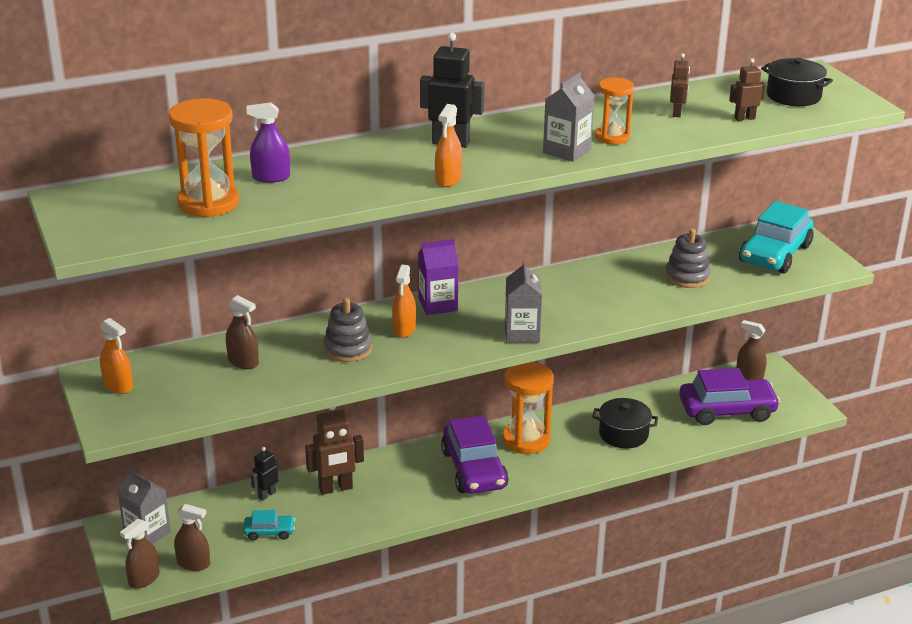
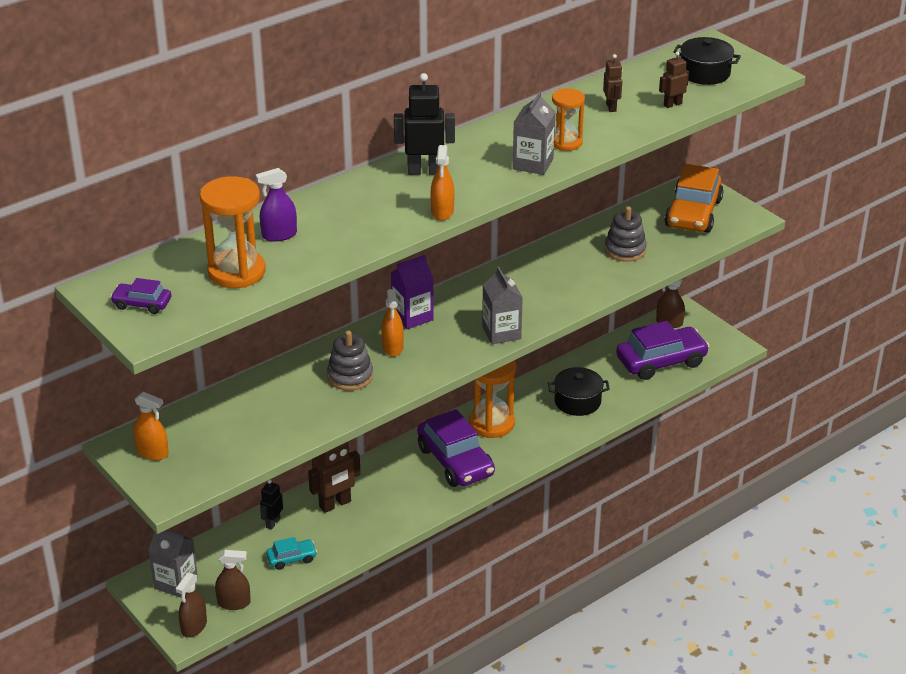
camera: 15 degrees left, 5 degrees up
brown spray bottle [226,295,259,369] -> none
turquoise car [739,201,814,274] -> orange car [664,164,724,233]
none -> purple car [110,278,171,314]

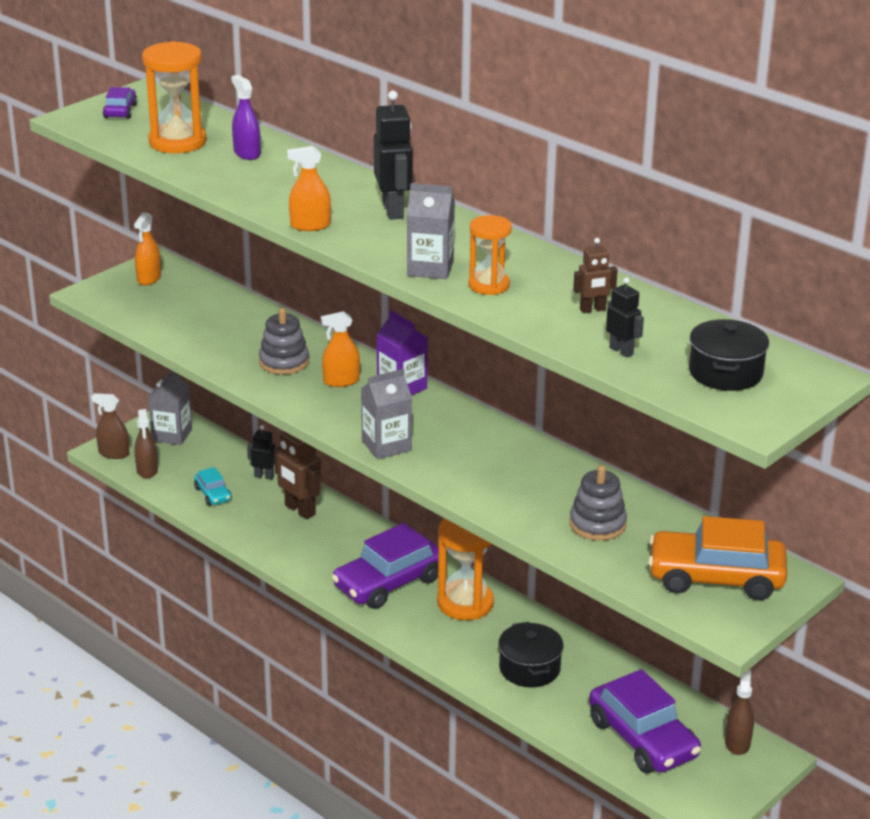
camera: 80 degrees right, 5 degrees down
brown robot [659,51,689,108] -> black robot [606,277,644,358]

